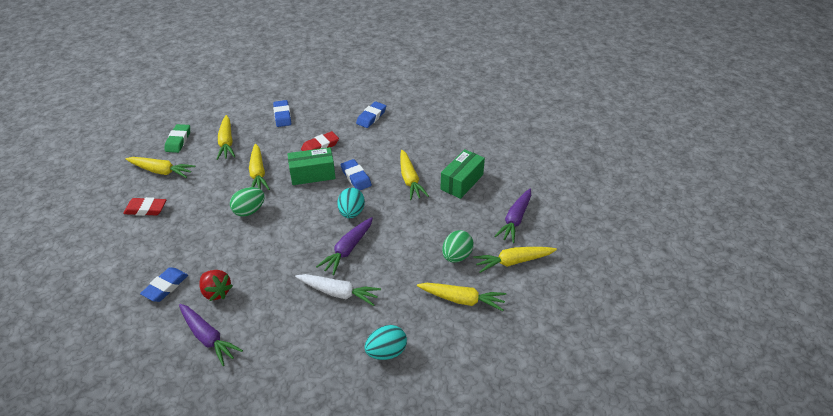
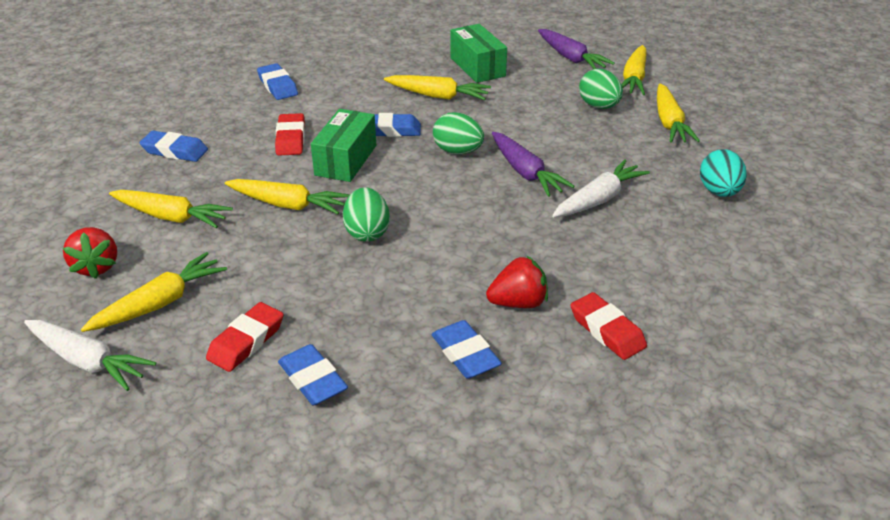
camera: 60 degrees left, 5 degrees down
green eraser [165,124,190,153] -> red strawberry [63,227,117,279]
purple carrot [179,304,243,366] -> red eraser [571,292,647,360]
turquoise egg [337,188,365,218] -> green egg [433,112,484,154]
yellow carrot [417,283,506,311] -> yellow carrot turned 135 degrees clockwise [657,84,700,143]
none -> white carrot [24,320,156,391]
none -> blue eraser [278,344,348,405]

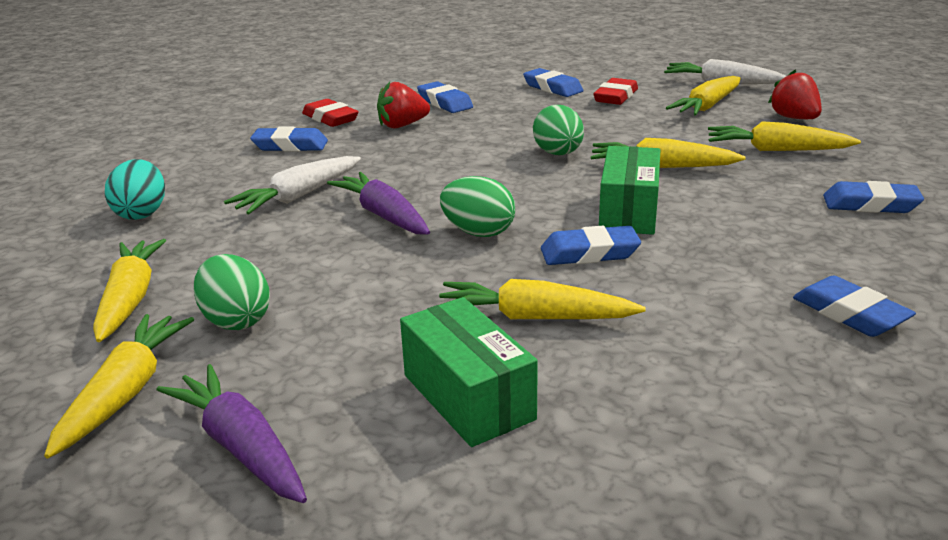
camera: 175 degrees right, 10 degrees down
red eraser [275,113,305,156] -> none
none -> blue eraser [250,127,328,152]

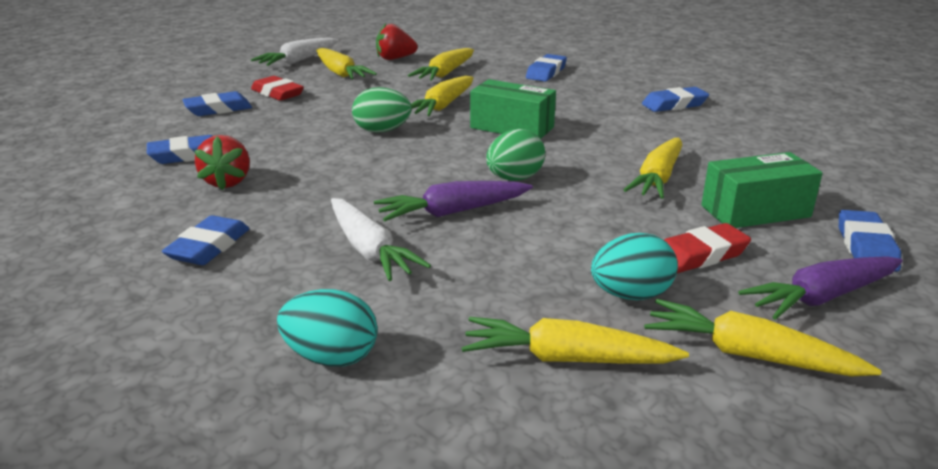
camera: 75 degrees left, 0 degrees up
green egg [194,254,270,330] -> turquoise egg [591,233,678,300]
red eraser [302,99,359,127] -> red eraser moved to [664,223,751,273]
blue eraser [541,226,641,265] -> blue eraser moved to [839,210,901,272]

